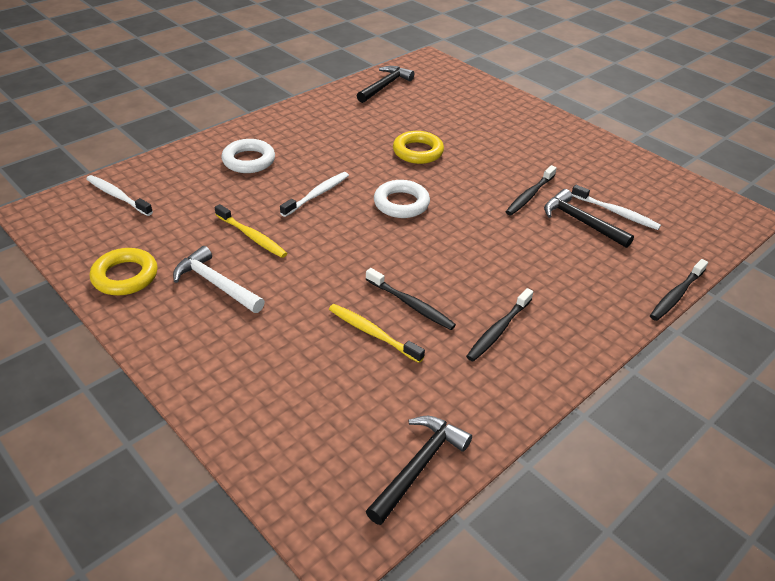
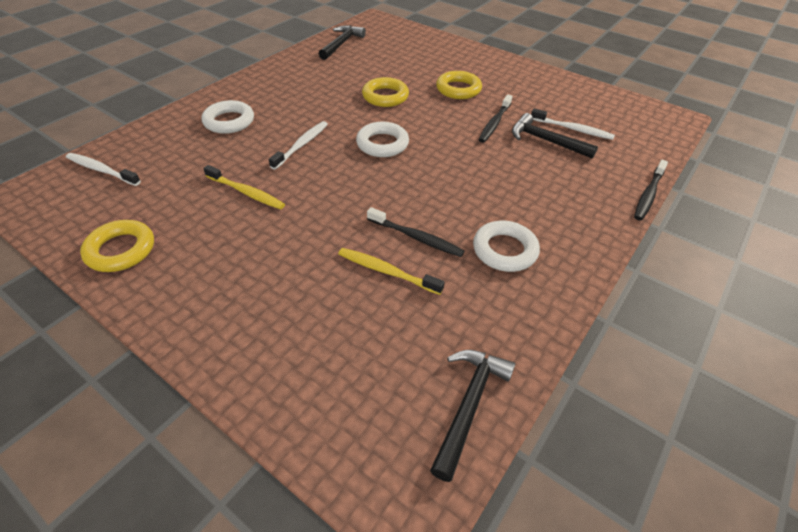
camera: 10 degrees left, 5 degrees up
white hammer [173,246,265,313] -> none
black toothbrush [466,288,533,362] -> white ring [473,221,540,272]
none -> yellow ring [436,71,482,99]

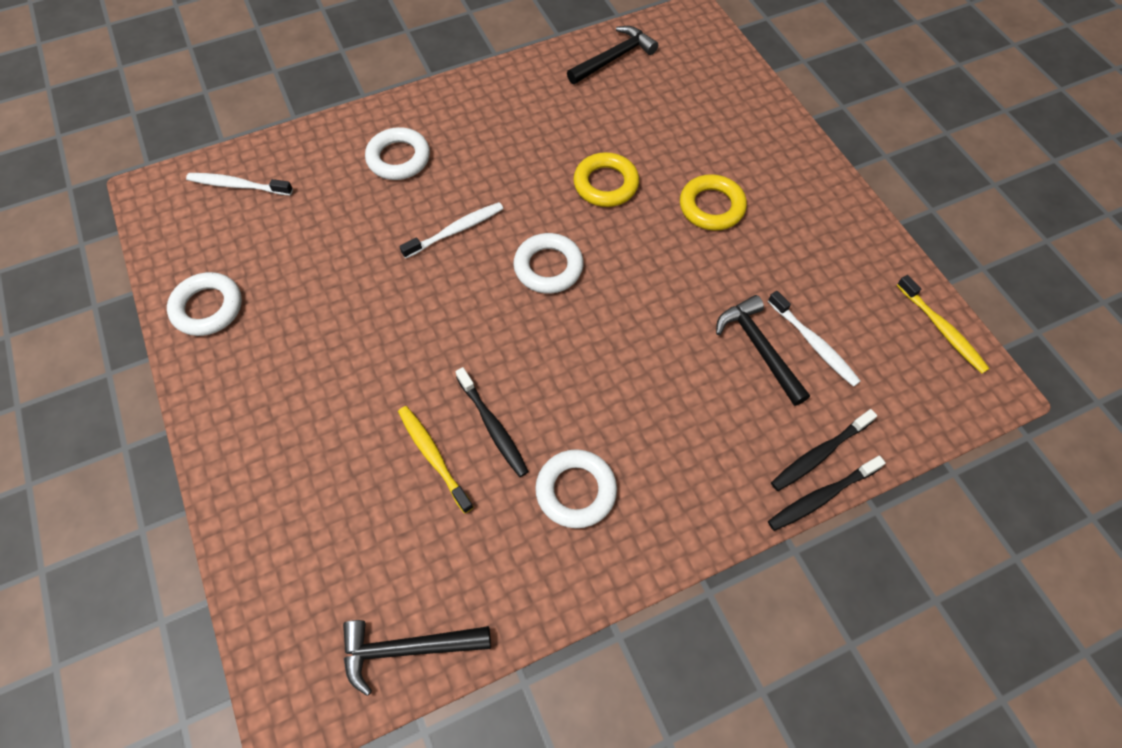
camera: 30 degrees right, 15 degrees up
white toothbrush [66,153,141,186] -> white toothbrush turned 45 degrees counterclockwise [186,173,293,196]
yellow ring [80,220,154,272] -> white ring [167,272,242,336]
yellow toothbrush [203,165,285,209] -> yellow toothbrush moved to [897,275,990,374]
black hammer [430,350,515,482] -> black hammer turned 150 degrees counterclockwise [343,620,491,696]
black toothbrush [479,94,513,143] -> black toothbrush moved to [771,409,877,491]

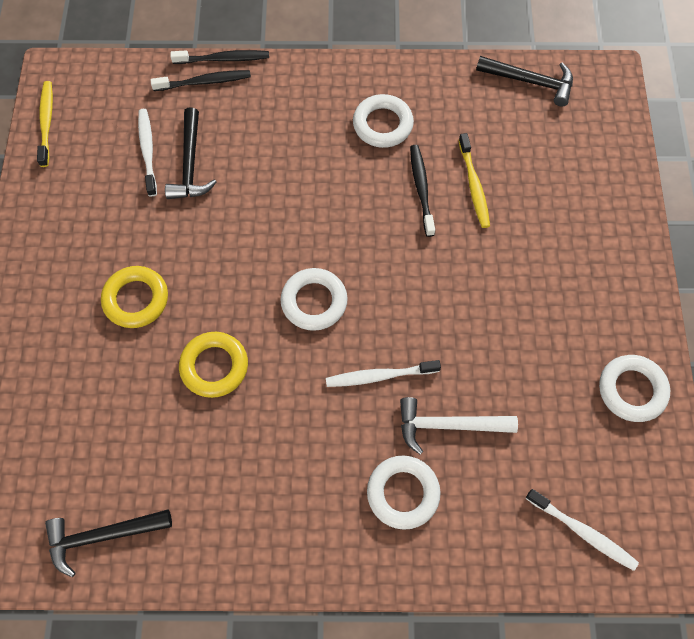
camera: 155 degrees left, 5 degrees up
none -> white hammer [400,397,518,455]

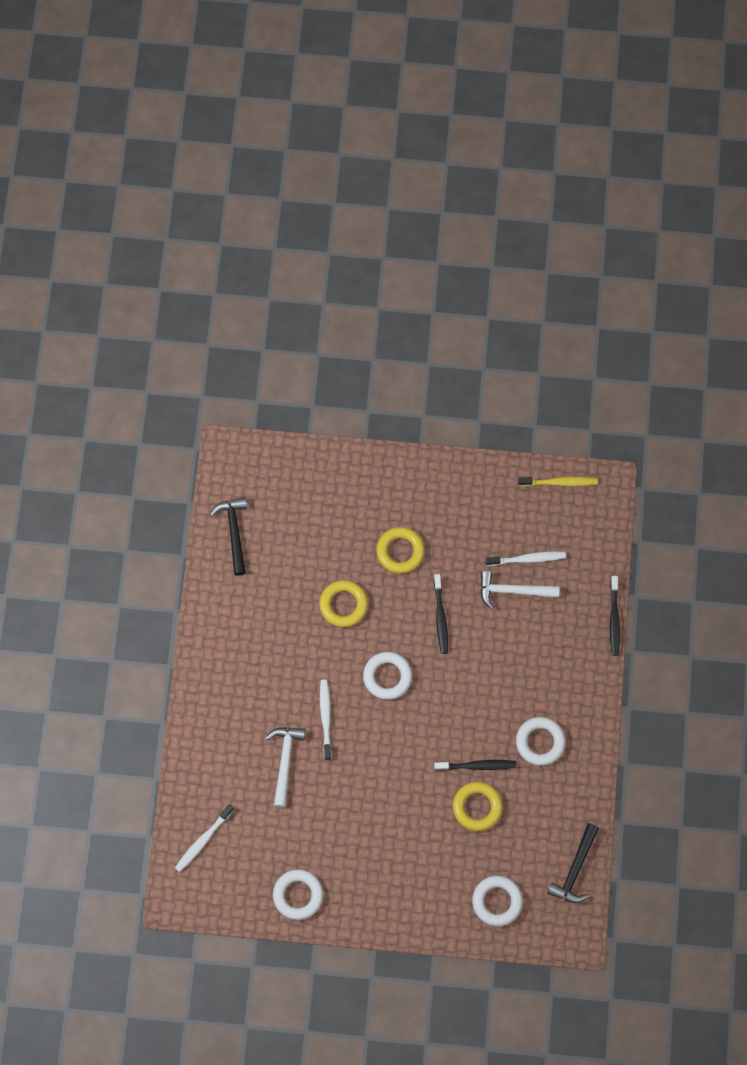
camera: 95 degrees right, 5 degrees up
black toothbrush [151,70,251,91] -> black toothbrush moved to [434,574,448,654]
black hammer [165,108,217,199] -> white hammer [480,571,559,610]
white ring [367,456,441,530] -> white ring moved to [472,876,523,926]
yellow toothbrush [459,133,490,228] -> yellow ring [453,782,503,831]

